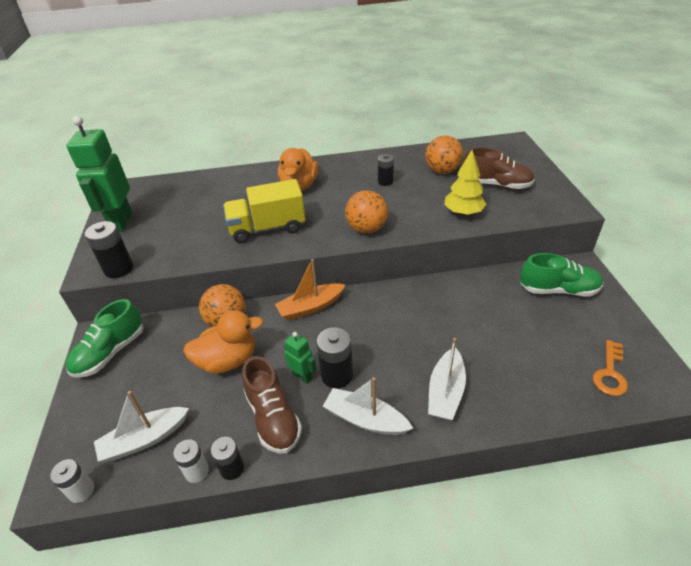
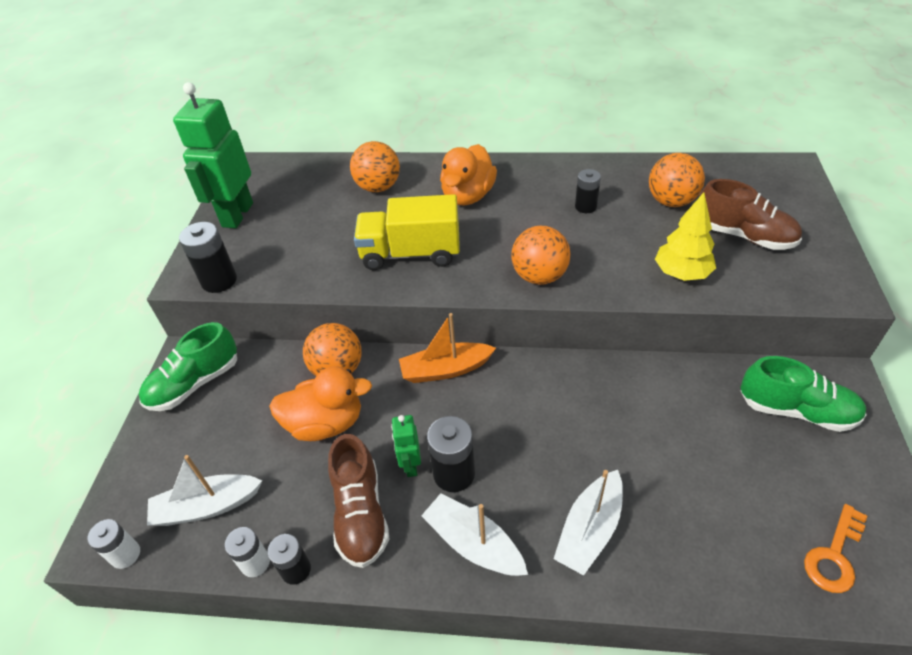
camera: 15 degrees right, 5 degrees up
green robot [285,332,316,384] -> green robot turned 150 degrees counterclockwise [391,415,421,477]
none -> orange ball [350,141,400,192]

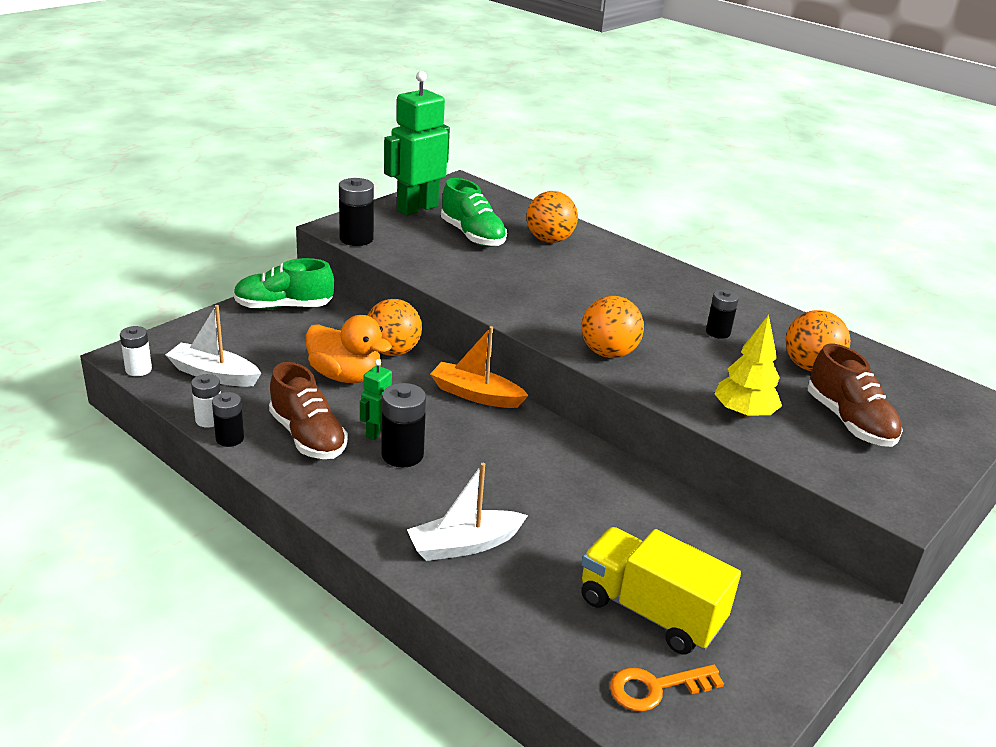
camera: 30 degrees right, 15 degrees down
brown shoe [328,434,390,568] -> brown shoe turned 60 degrees counterclockwise [269,362,348,459]
yellow truck [354,194,460,270] -> yellow truck moved to [581,527,741,655]
white boat [421,493,528,576] -> none
orange duck [440,144,497,205] -> none
green shoe [740,356,867,432] -> green shoe moved to [441,178,507,247]

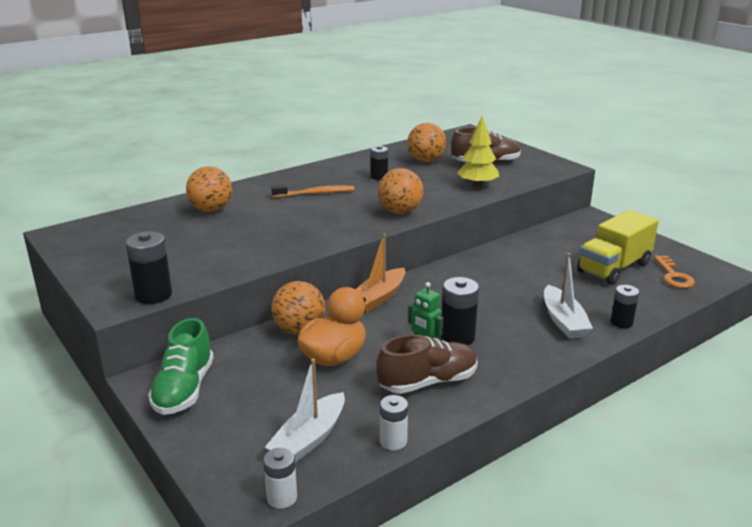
camera: 75 degrees left, 5 degrees down
black battery [212,392,244,447] -> black battery moved to [610,285,639,328]
green robot [384,71,450,216] -> none
green shoe [441,178,507,247] -> none
none -> orange toothbrush [271,185,354,198]

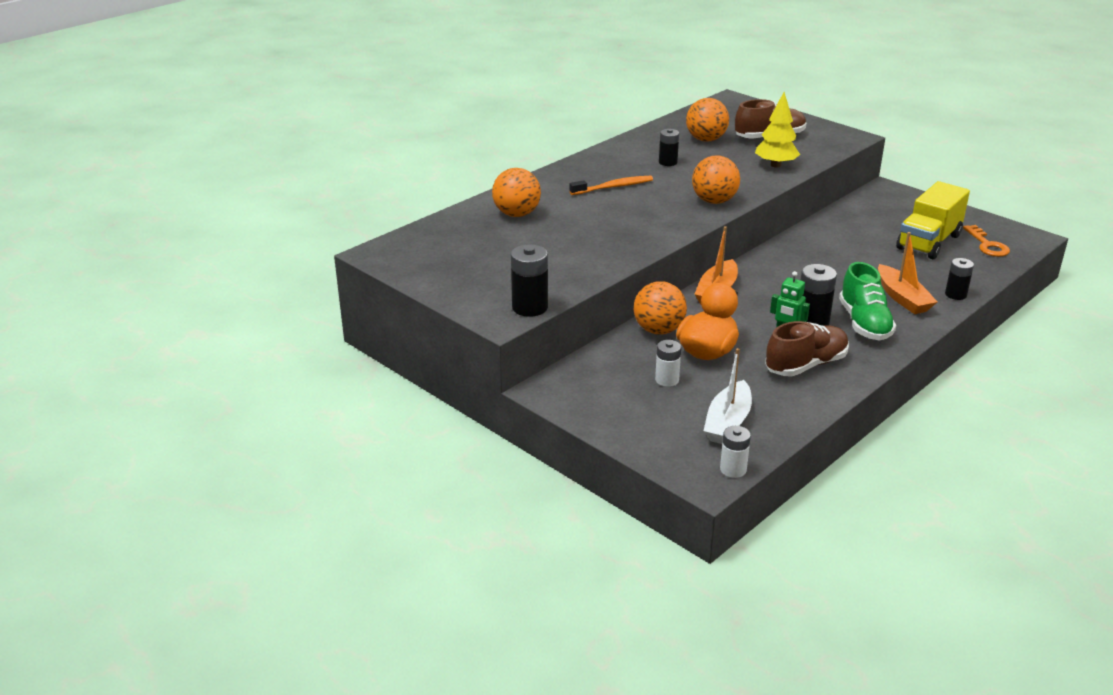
camera: 10 degrees left, 5 degrees up
green shoe [148,318,214,415] -> green shoe moved to [839,262,896,340]
white battery [380,395,408,450] -> white battery moved to [655,340,681,387]
white boat [544,253,593,339] -> orange boat [878,232,937,314]

